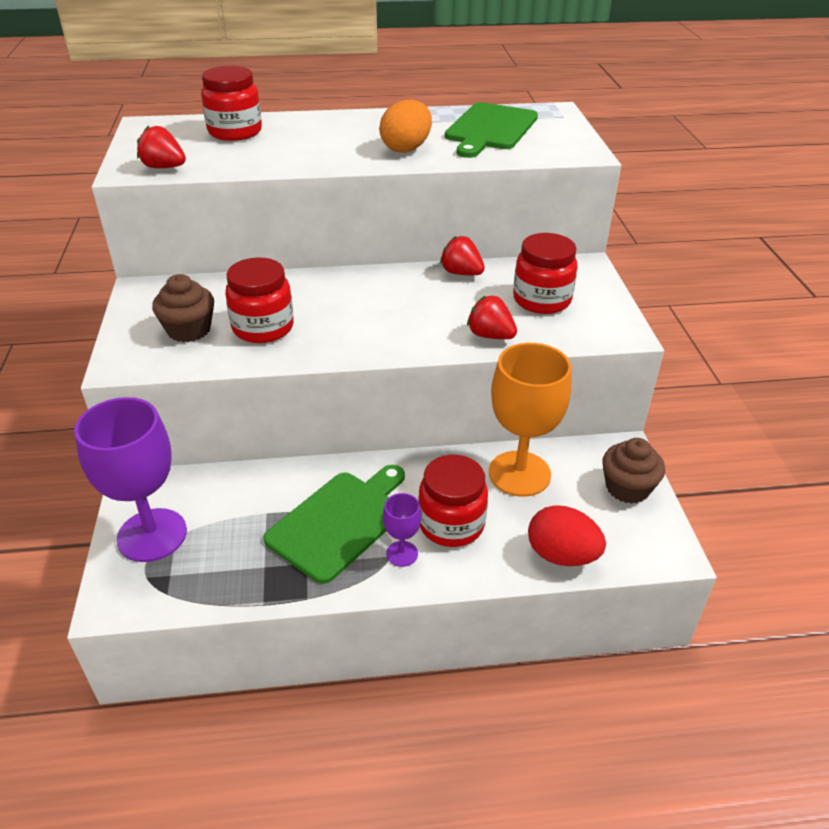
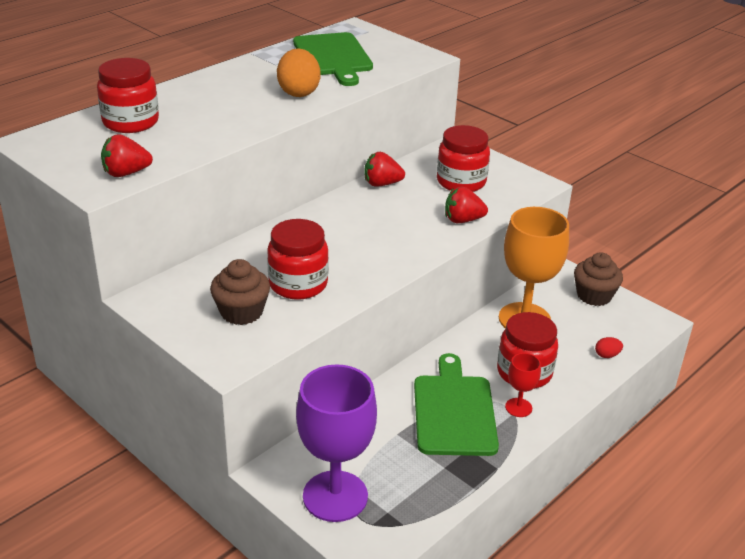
camera: 40 degrees left, 5 degrees down
purple goblet [383,493,421,567] -> red goblet [505,353,541,417]
red egg [528,505,606,566] -> red egg [595,337,623,358], size x0.46

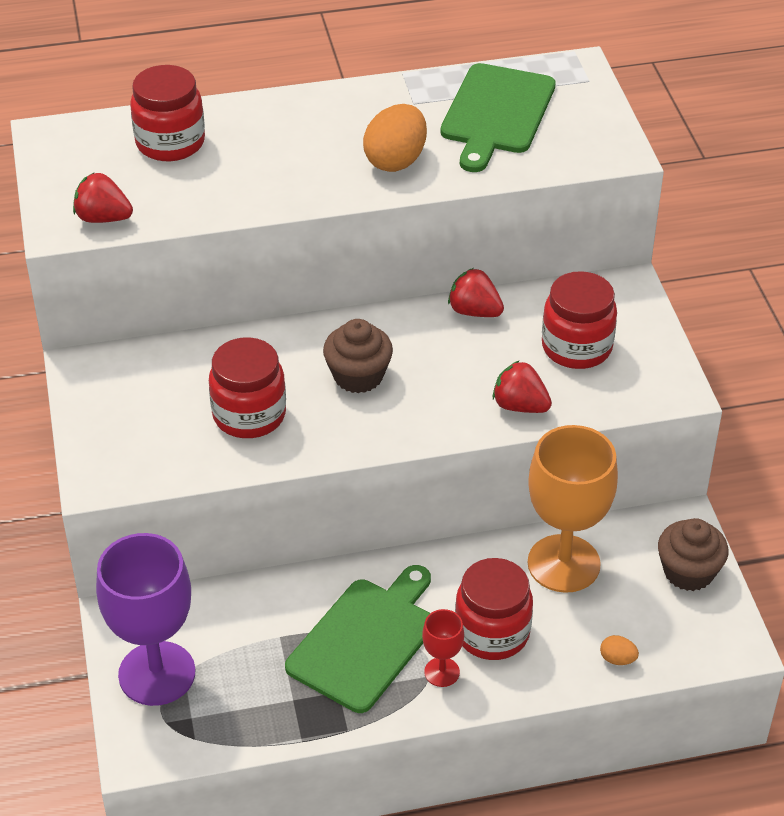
camera: 35 degrees right, 10 degrees up
brown cupcake [210,259,270,325] -> brown cupcake moved to [323,319,393,393]
red egg [595,337,623,358] -> orange egg [600,635,639,665]

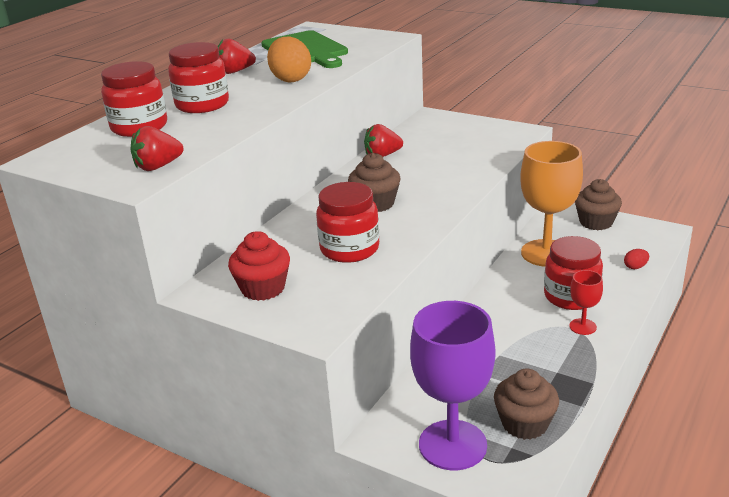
camera: 45 degrees left, 15 degrees down
green cutting board [285,565,431,713] -> none
red strawberry [493,360,552,413] -> red strawberry moved to [218,39,256,74]
red jar [542,271,617,369] -> red jar moved to [168,42,229,113]
orange egg [600,635,639,665] -> red egg [624,249,649,269]
none -> red cupcake [228,231,290,301]
none -> brown cupcake [494,368,559,440]

